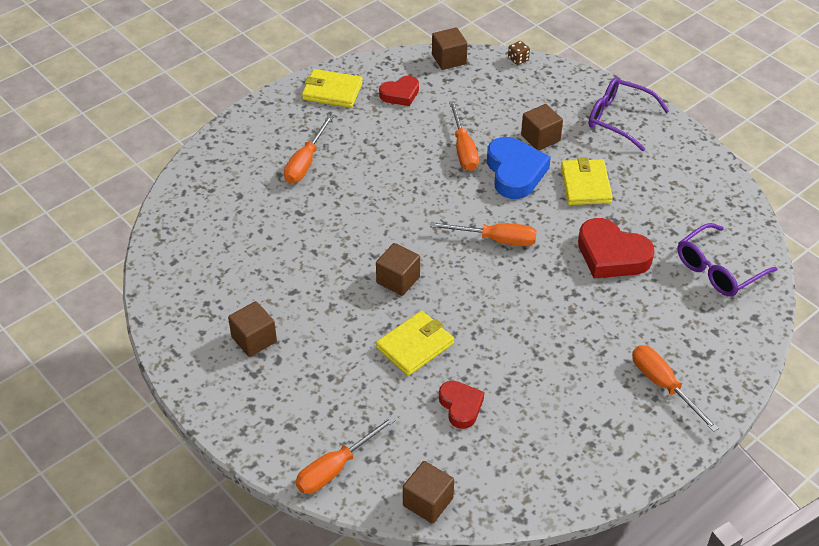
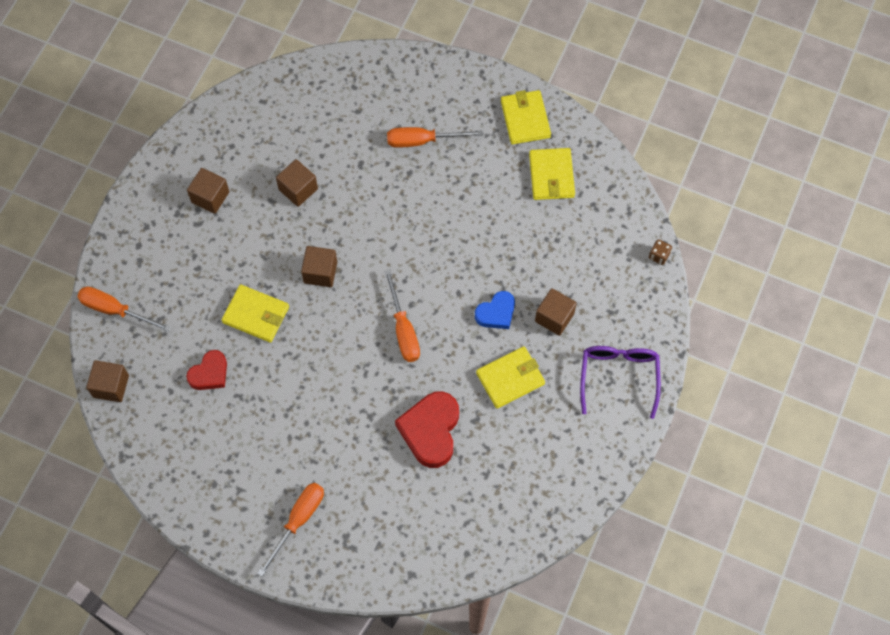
camera: 65 degrees right, 20 degrees up
red heart [379,76,419,106] -> yellow wallet [529,148,575,200]
brown cube [432,27,468,70] -> brown cube moved to [276,159,318,207]
orange screwdriver [449,101,479,171] -> none
blue heart [487,137,551,199] -> blue heart [475,291,515,329], size x0.60
purple glasses [677,223,778,297] -> none

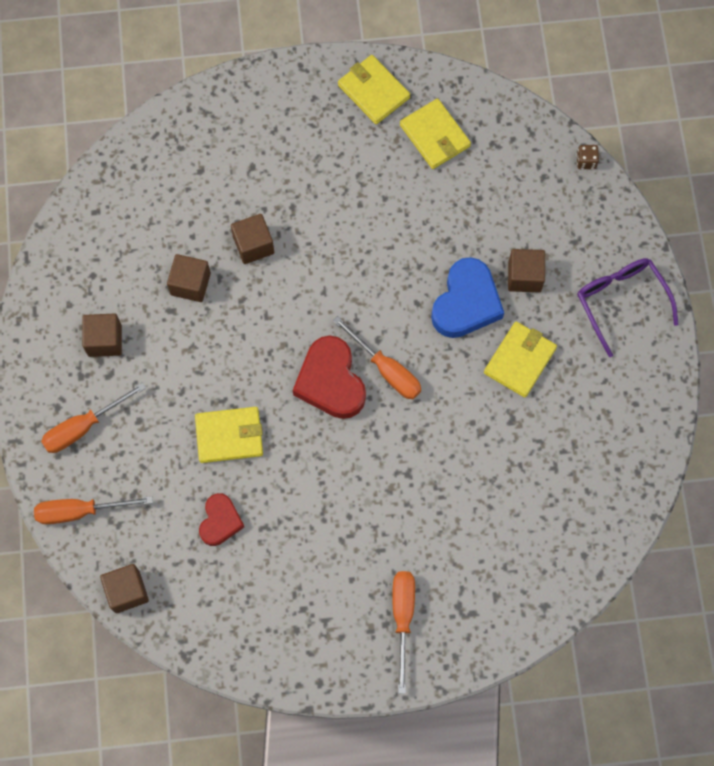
camera: 30 degrees left, 5 degrees up
brown cube [301,246,337,287] -> brown cube moved to [231,214,274,264]
orange screwdriver [387,127,483,148] -> orange screwdriver moved to [41,382,146,453]
red heart [395,391,459,468] -> red heart moved to [293,336,366,419]
blue heart [475,291,515,329] -> blue heart [431,257,504,338], size x1.65

